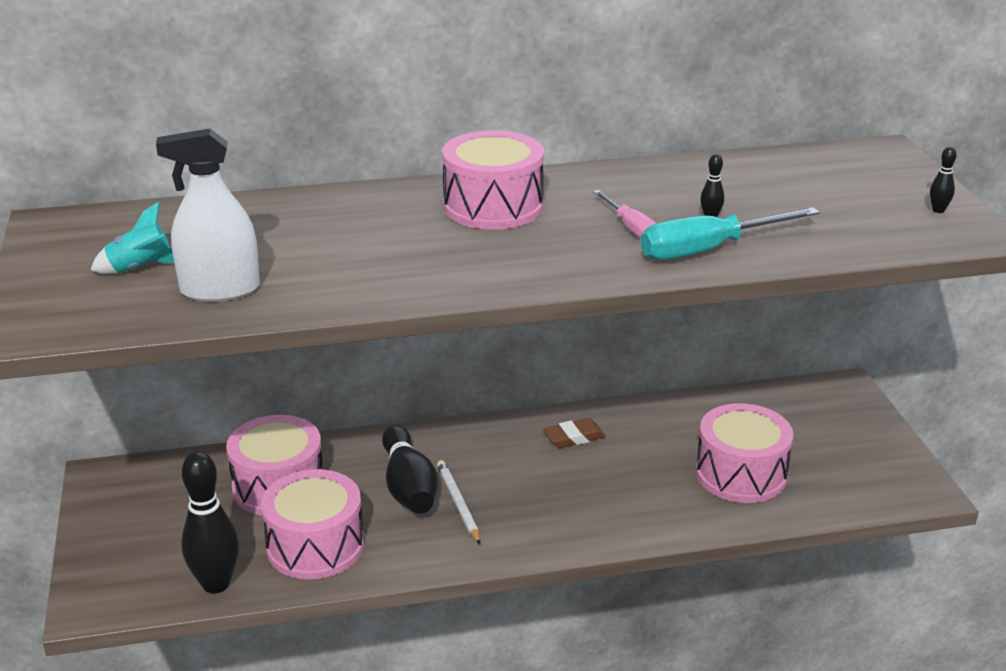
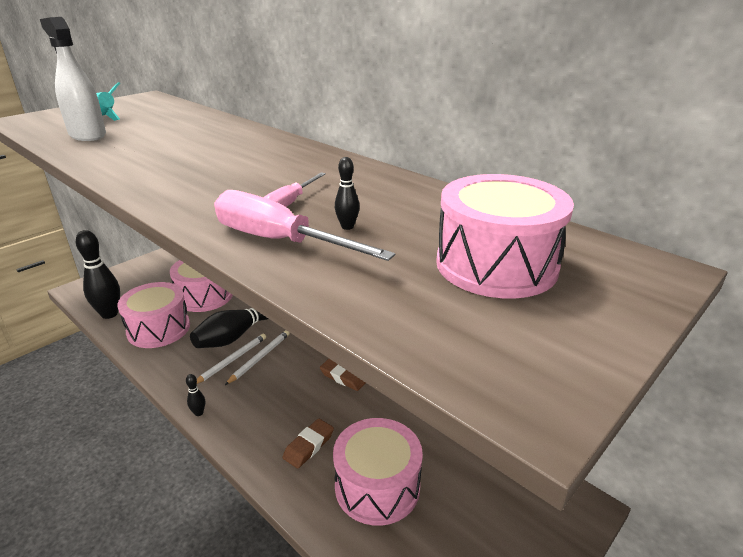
camera: 55 degrees right, 0 degrees up
pink drum [442,130,544,230] -> pink drum moved to [436,174,574,298]
turquoise screwdriver [641,207,820,260] -> pink screwdriver [214,190,395,261]
black bowling pin [930,147,957,213] -> black bowling pin moved to [186,374,205,416]
none -> white pencil [225,330,290,385]
none -> brown eraser [283,419,334,469]

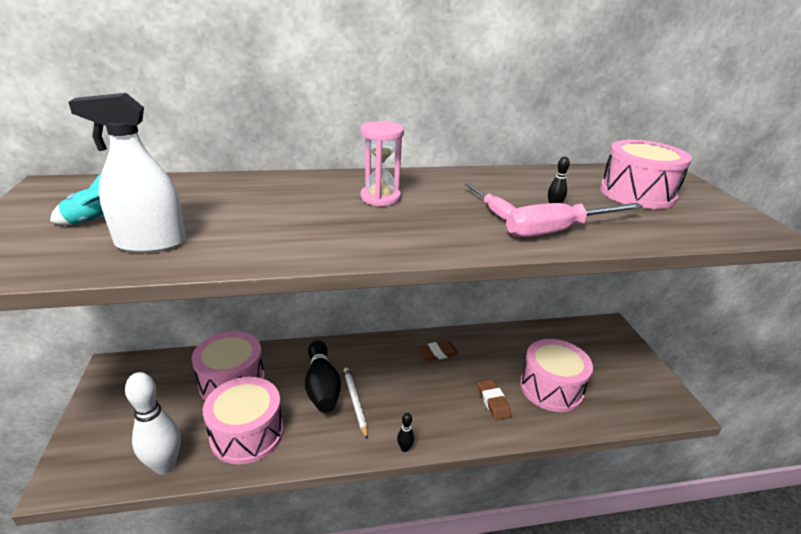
camera: 55 degrees left, 0 degrees up
black bowling pin [76,230,120,319] -> white bowling pin [125,372,181,474]
white pencil [225,330,290,385] -> none
none -> pink hourglass [361,121,404,206]

